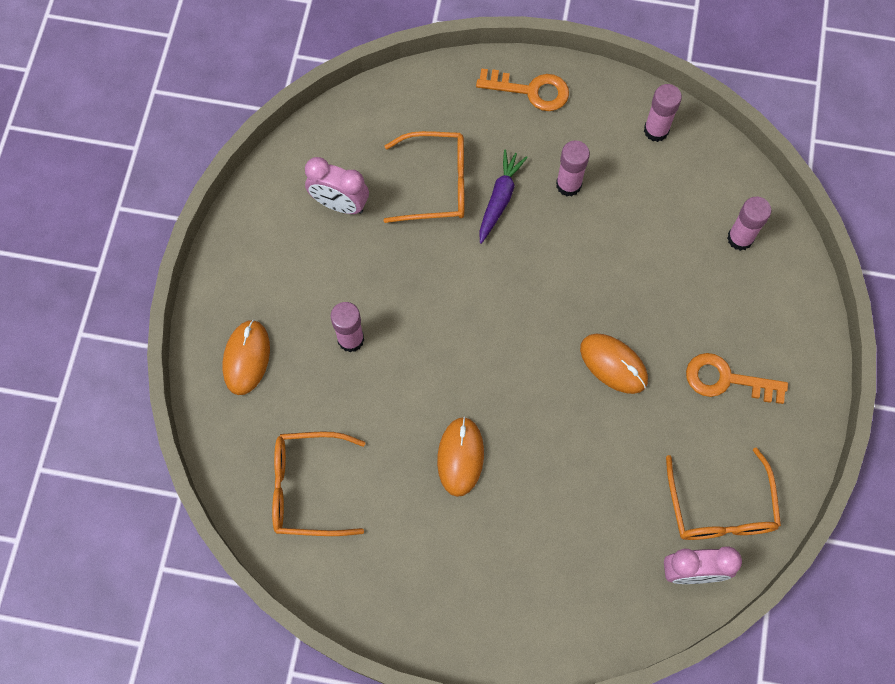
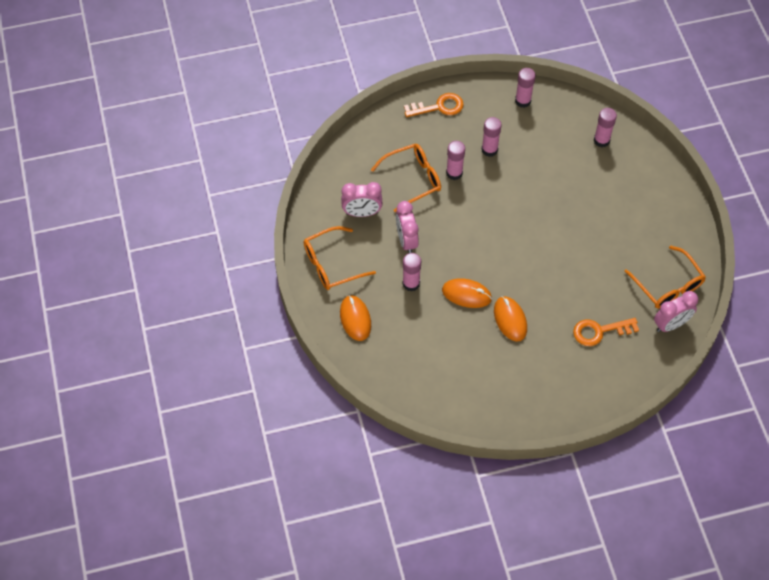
camera: 25 degrees left, 10 degrees down
orange glasses [272,432,366,536] -> orange glasses moved to [304,226,376,290]
purple carrot [479,149,528,244] -> pink glue stick [446,141,465,180]
orange mouse [580,334,648,394] -> orange mouse moved to [442,278,492,308]
orange key [686,353,788,404] -> orange key moved to [573,318,639,346]
none -> pink clock [396,201,419,253]

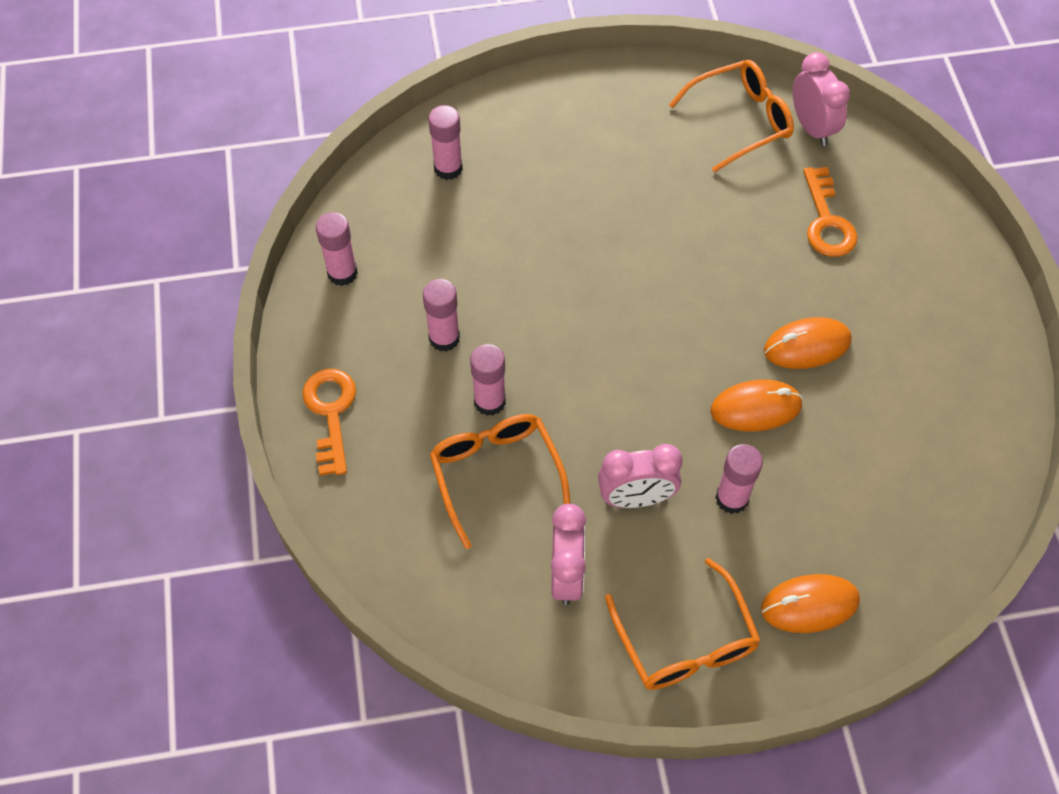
camera: 85 degrees left, 0 degrees up
orange mouse [442,278,492,308] -> orange mouse turned 60 degrees clockwise [711,379,803,432]

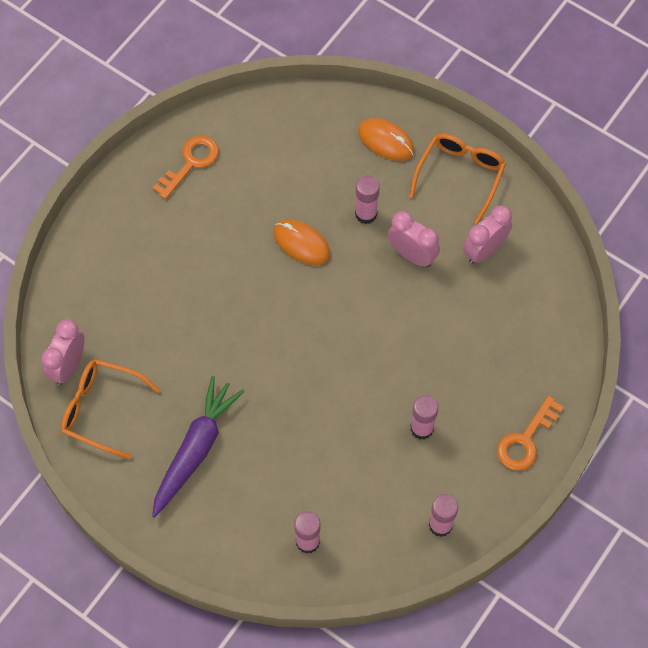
camera: 135 degrees left, 5 degrees up
orange glasses [430,414,571,549] -> none
pink glue stick [470,344,506,416] -> none
orange mouse [764,317,852,369] -> none
orange key [803,167,858,257] -> orange key moved to [153,135,219,199]
none -> purple carrot [152,376,244,518]

